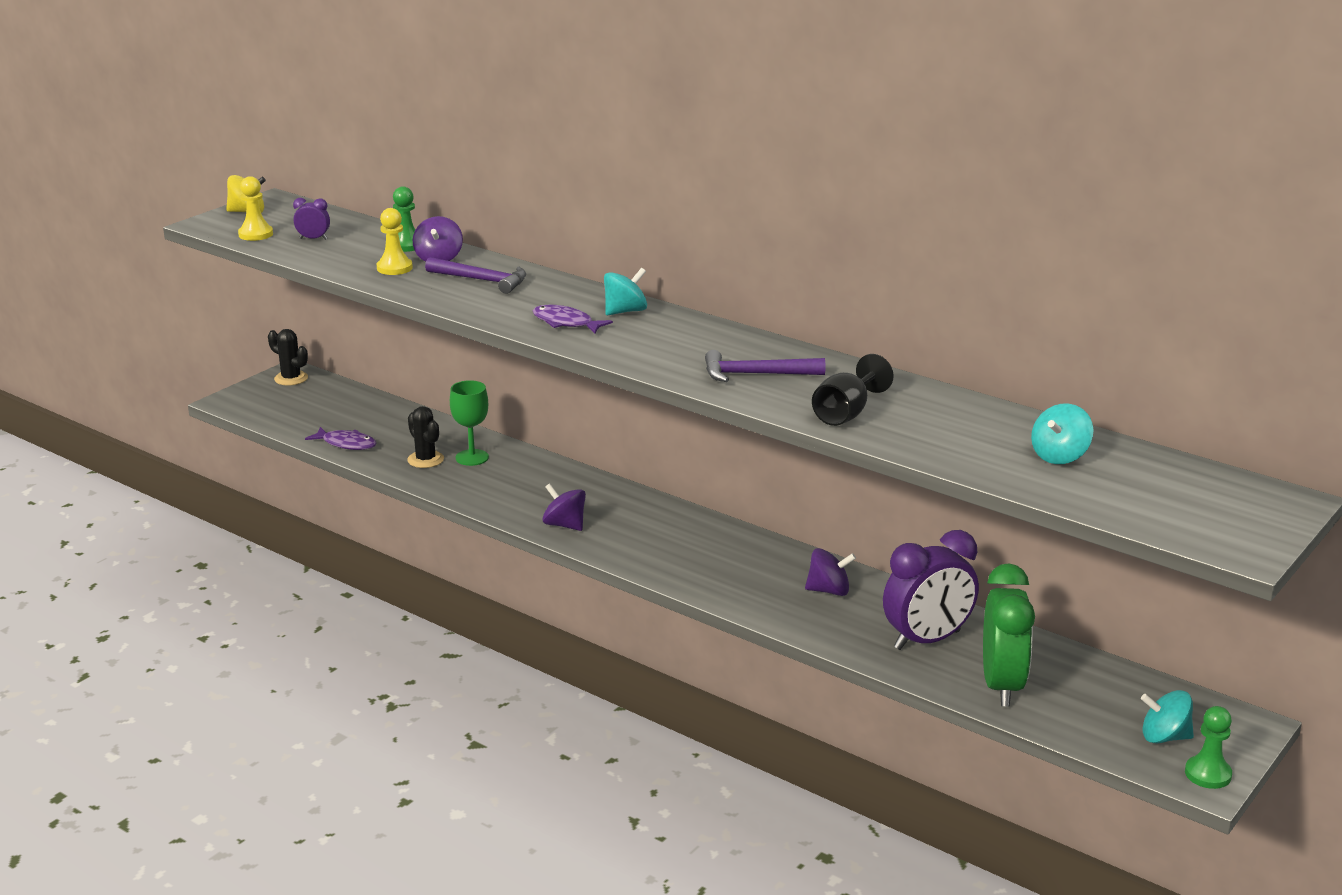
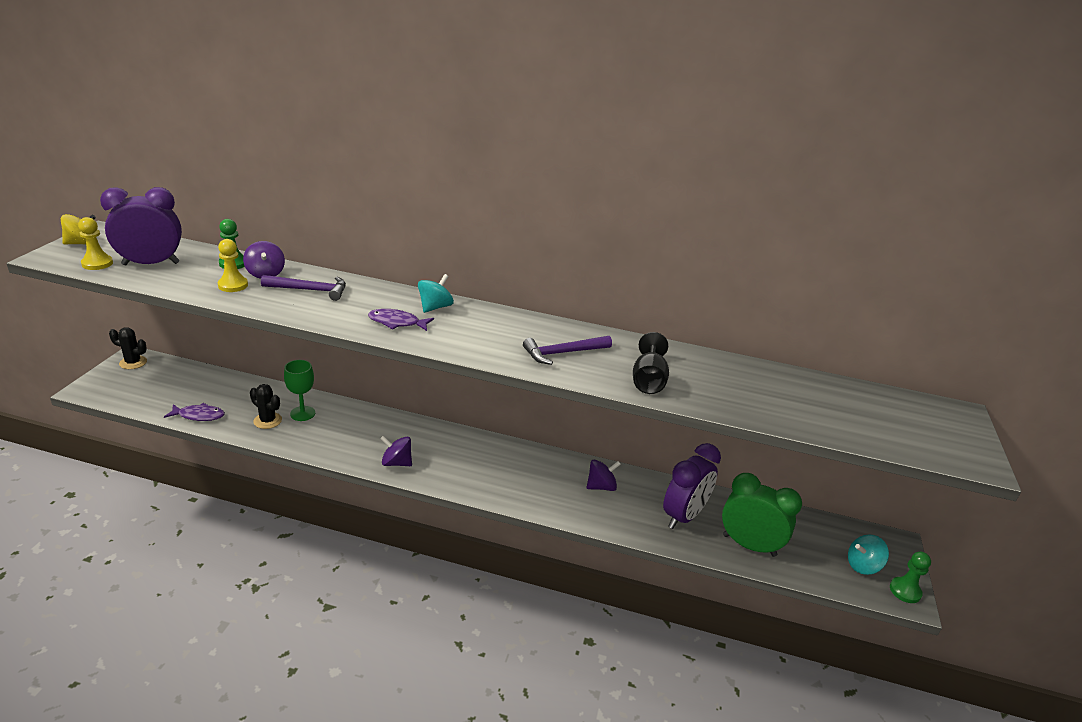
camera: 25 degrees left, 5 degrees up
purple clock [293,198,330,240] -> purple clock [100,187,182,265], size x2.32
green clock [983,563,1035,707] -> green clock turned 45 degrees counterclockwise [722,473,802,557]
turquoise spinning top [1031,403,1093,464] -> none

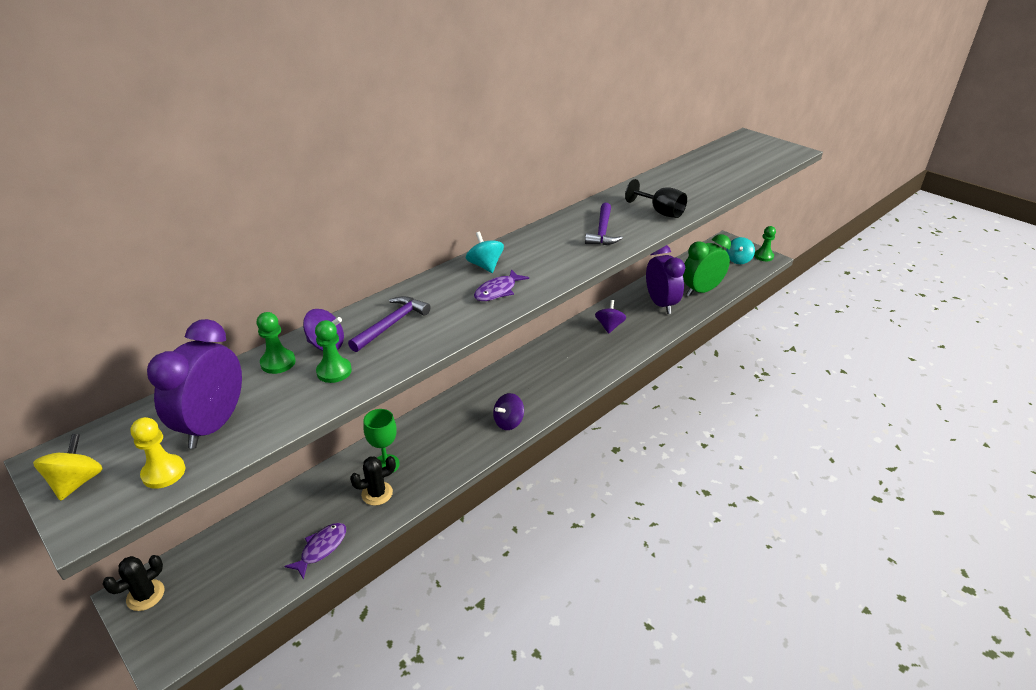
camera: 55 degrees left, 5 degrees up
yellow pawn [218,239,248,292] -> green pawn [315,320,352,383]

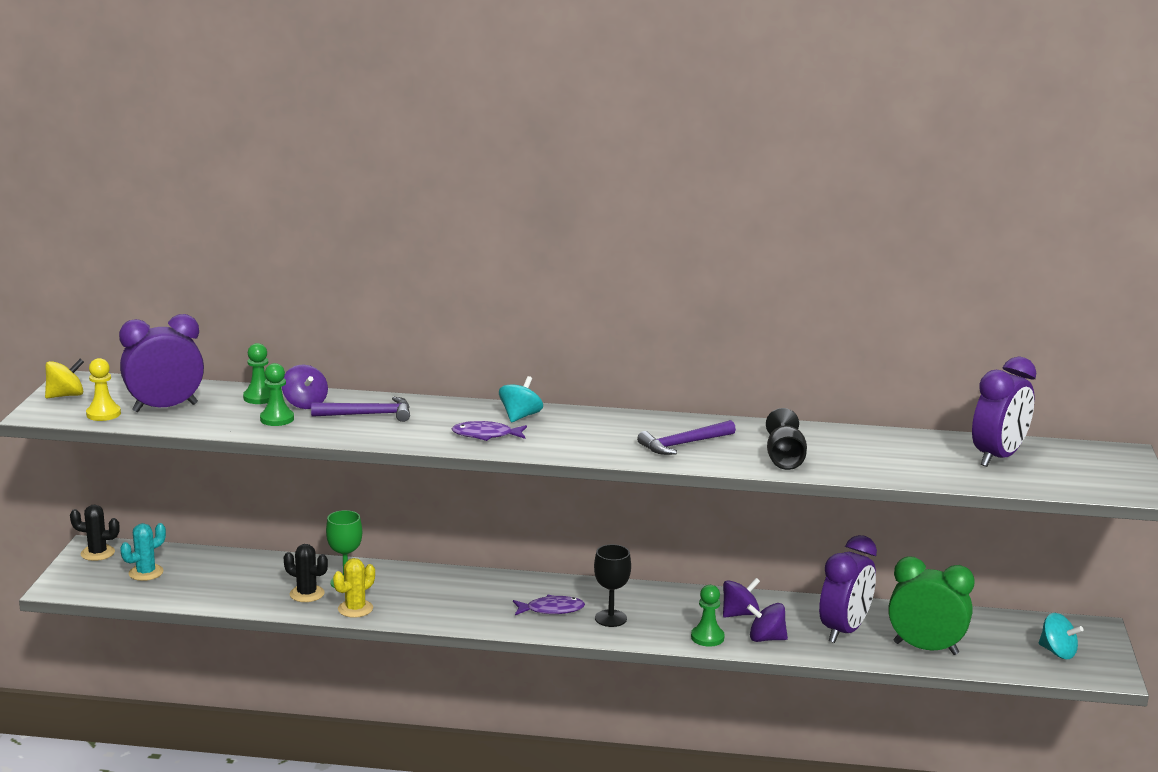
camera: 50 degrees right, 15 degrees down
purple fish [284,523,346,580] -> purple fish moved to [513,595,585,615]
purple spinning top [493,393,524,430] -> purple spinning top moved to [747,603,788,642]
turquoise spinning top [726,237,755,264] -> turquoise spinning top turned 120 degrees counterclockwise [1039,613,1083,659]
green pawn [754,226,776,261] -> green pawn moved to [691,585,725,647]
none -> turquoise cactus [120,523,166,581]
none -> yellow cactus [333,558,375,618]
none -> black goblet [594,544,631,627]
none -> purple clock [972,356,1036,467]

